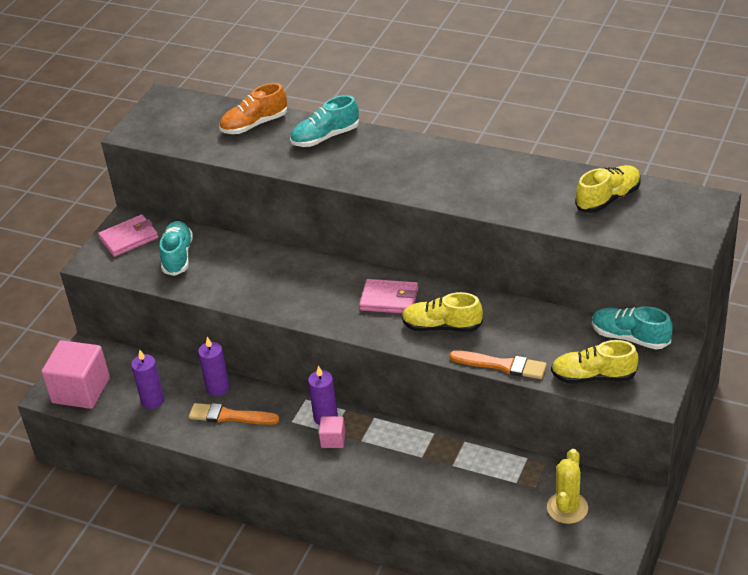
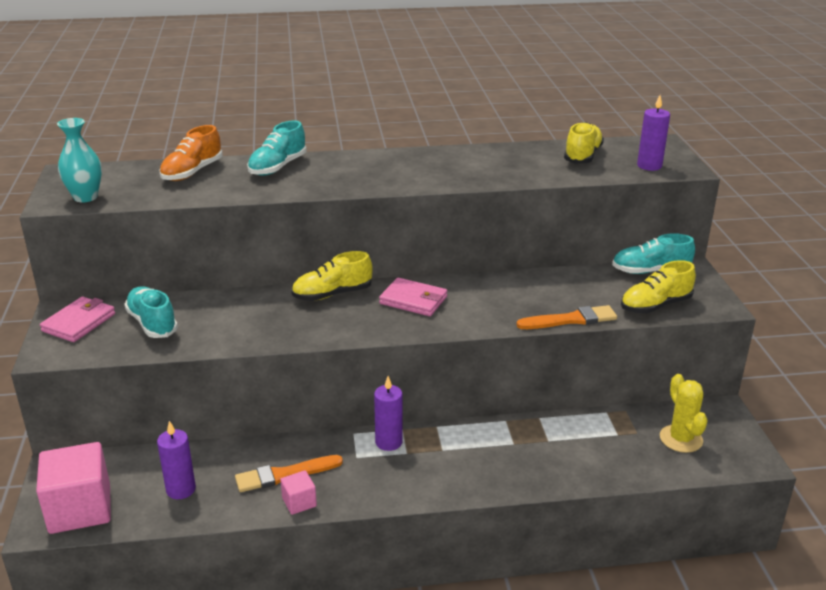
camera: 35 degrees left, 10 degrees down
purple candle [198,337,230,396] -> purple candle moved to [637,95,670,171]
pink cube [319,416,345,448] -> pink cube moved to [280,470,317,515]
pink wallet [359,279,418,314] -> pink wallet turned 45 degrees clockwise [379,277,447,316]
yellow shoe [402,292,483,332] -> yellow shoe moved to [291,251,373,301]
none -> turquoise vase [57,118,102,202]

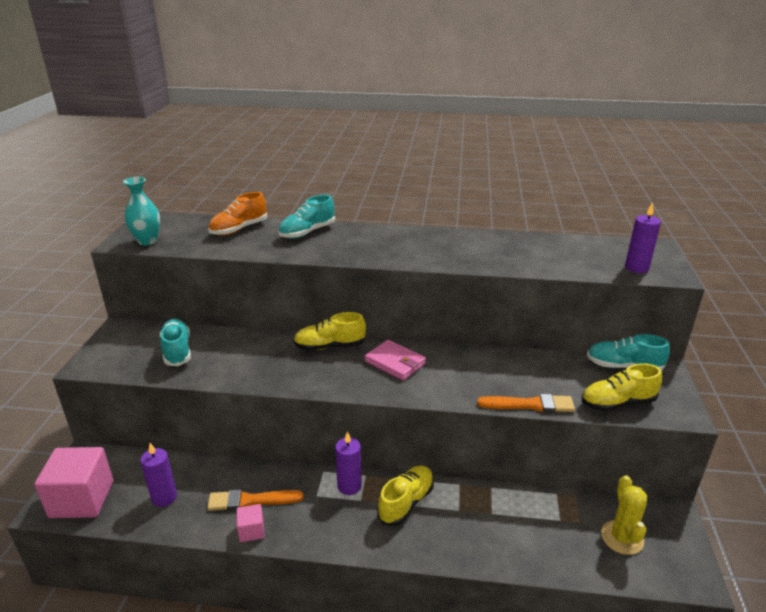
camera: 15 degrees right, 0 degrees up
pink wallet [40,297,115,342] -> none
yellow shoe [564,122,604,164] -> yellow shoe moved to [377,465,434,526]

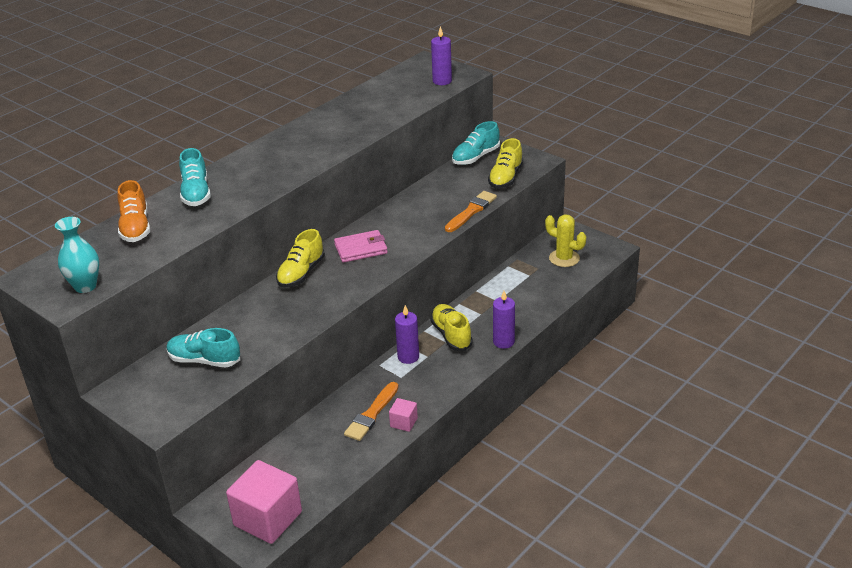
camera: 55 degrees left, 5 degrees up
purple candle [140,443,177,507] -> purple candle moved to [493,291,515,349]

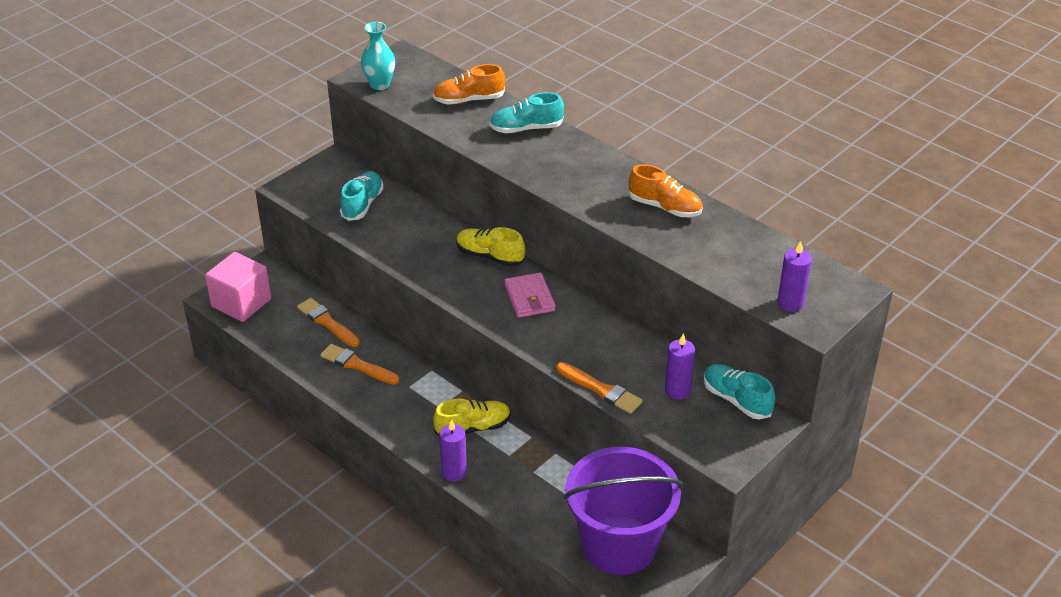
camera: 90 degrees right, 5 degrees up
pink cube [389,398,418,432] -> none
purple candle [395,305,419,364] -> purple candle moved to [665,333,695,400]
yellow shoe [488,138,523,188] -> none
yellow cactus [545,214,586,267] -> purple bucket [563,447,683,575]
none -> orange brush [297,298,360,347]
none -> orange shoe [629,164,703,217]

